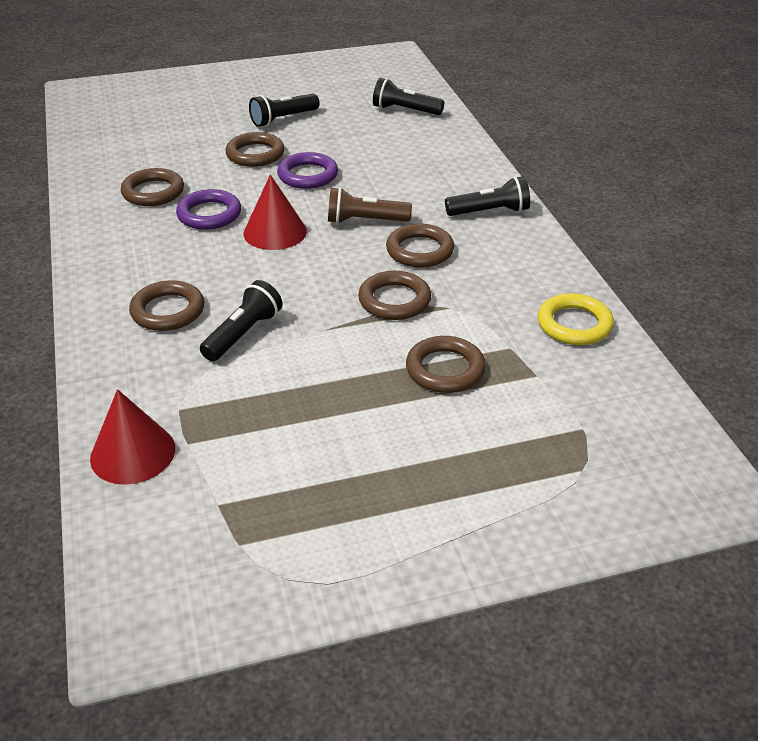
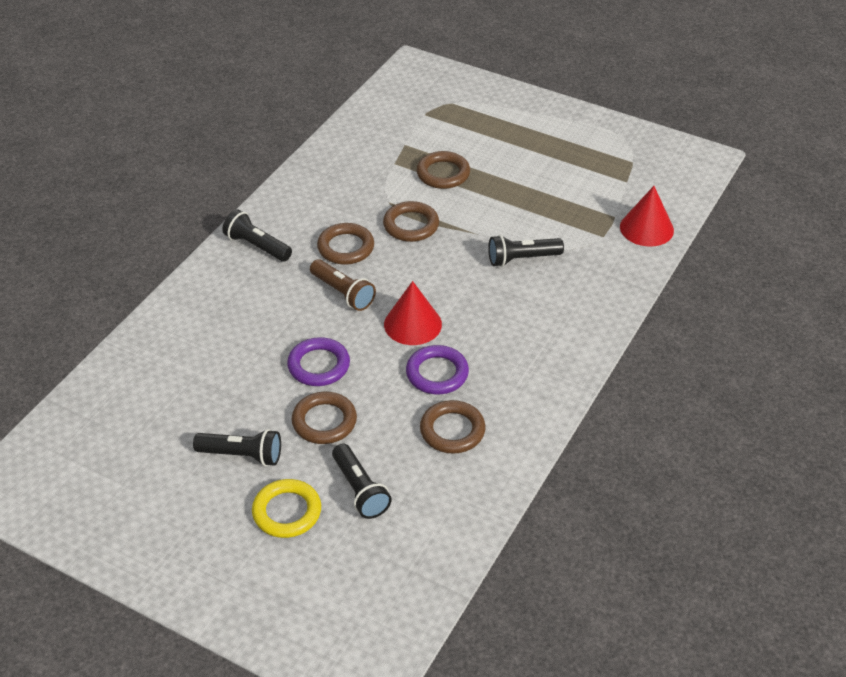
camera: 135 degrees left, 5 degrees up
brown ring [129,280,204,331] -> none
black flashlight [373,78,444,115] -> black flashlight moved to [332,444,392,519]
yellow ring [537,293,614,345] -> yellow ring moved to [252,479,321,538]

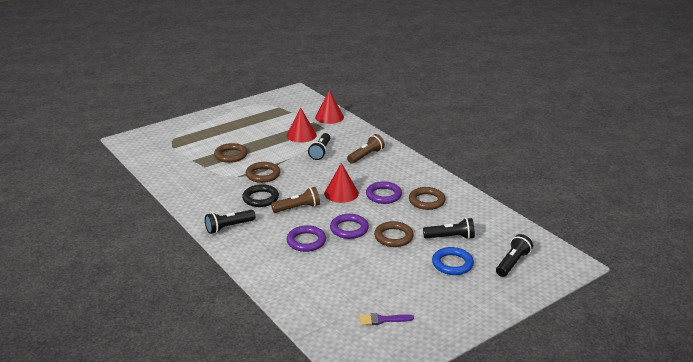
camera: 65 degrees left, 15 degrees down
black flashlight [193,429,281,466] -> black flashlight moved to [496,234,533,277]
yellow ring [252,479,321,538] -> blue ring [432,247,474,275]
brown ring [317,223,374,265] -> black ring [242,184,279,207]
none -> red cone [286,107,317,143]
none -> purple ring [287,225,326,252]
none -> brown flashlight [347,134,385,164]
none -> purple brush [360,313,414,325]

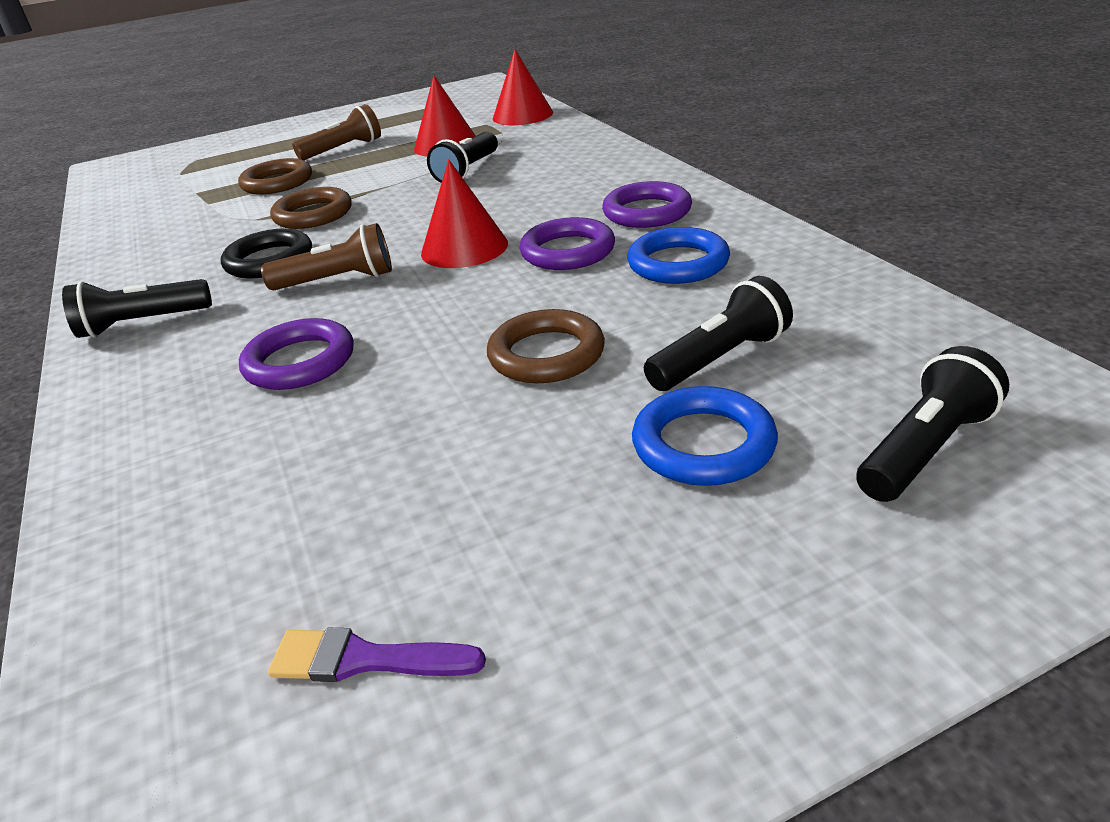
camera: 15 degrees right, 5 degrees up
purple ring [330,214,369,239] -> purple ring moved to [602,181,692,228]
brown flashlight [347,134,385,164] -> brown flashlight moved to [292,104,381,160]
brown ring [409,187,446,210] -> blue ring [627,227,730,284]
black flashlight [423,218,475,239] -> black flashlight turned 45 degrees counterclockwise [644,276,793,391]

